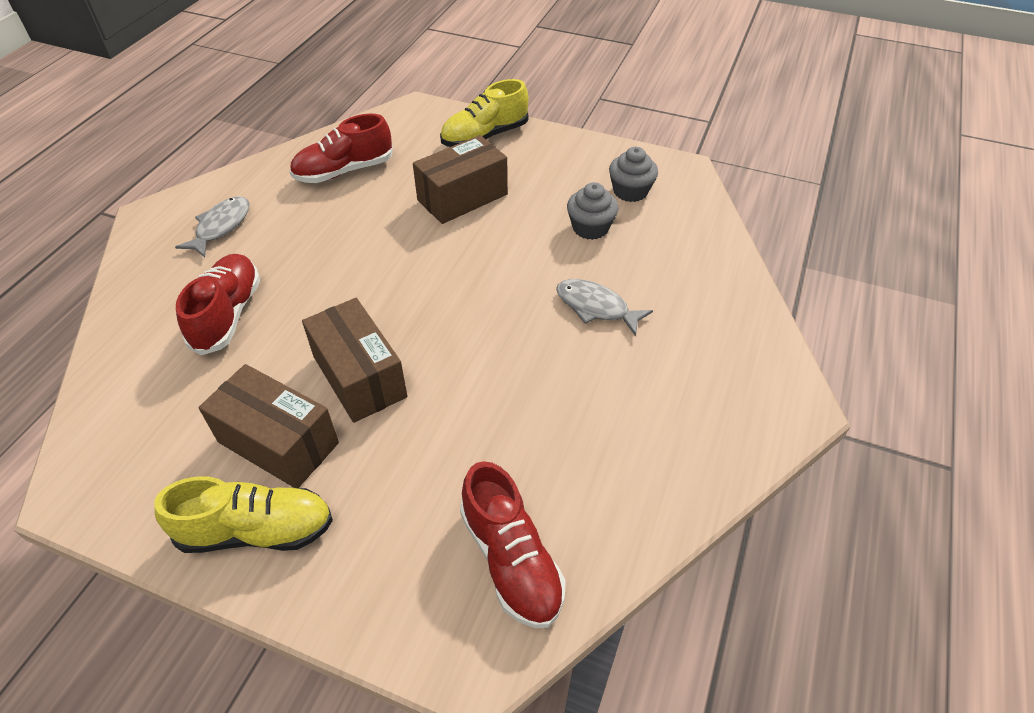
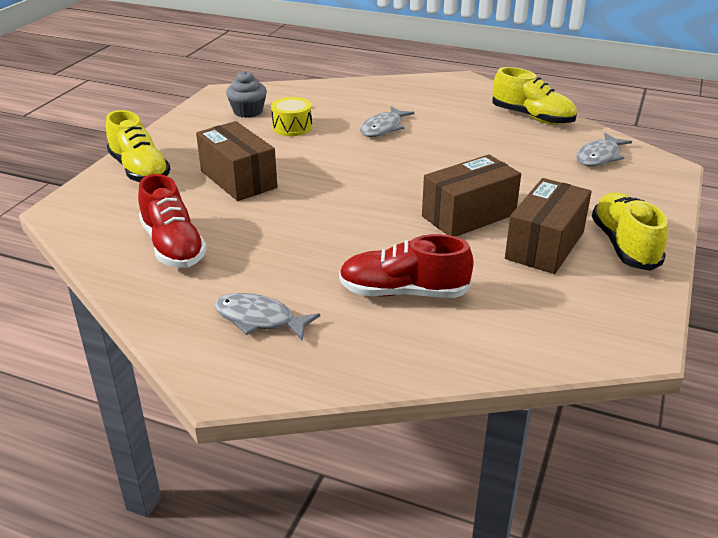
camera: 90 degrees left, 15 degrees down
red shoe [460,461,566,628] -> grey fish [576,133,632,166]
grey cupcake [567,182,618,240] -> yellow drum [271,97,312,136]
none -> yellow shoe [492,67,577,125]

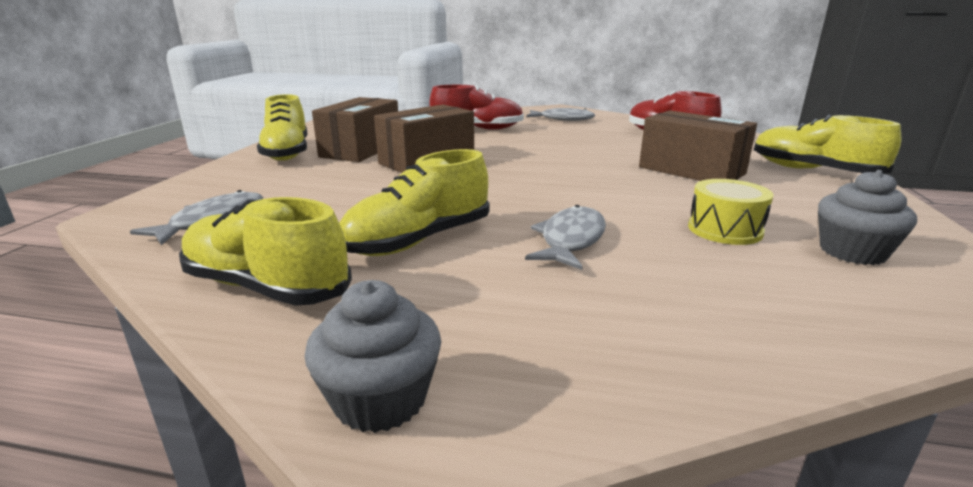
camera: 170 degrees right, 10 degrees down
none -> grey cupcake [304,280,441,433]
none -> yellow shoe [339,149,490,256]

